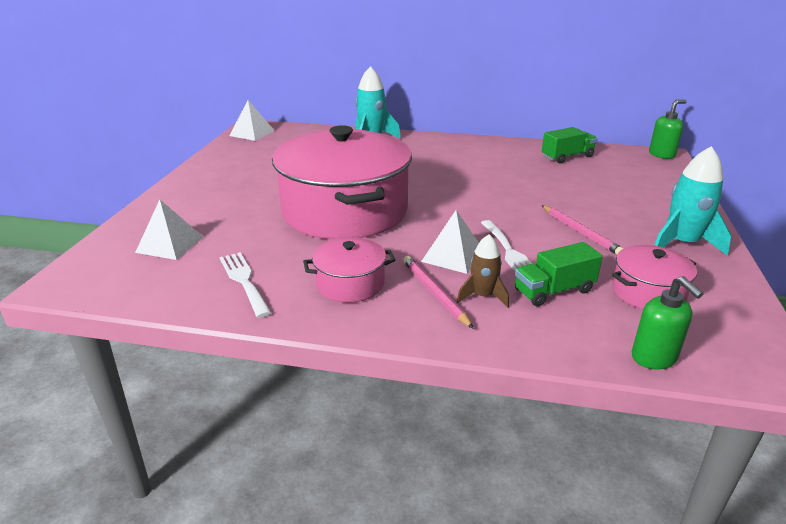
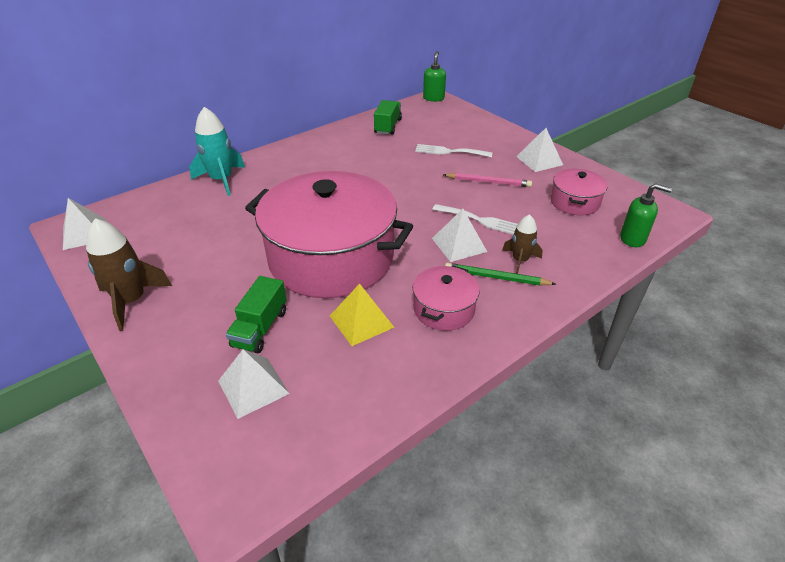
camera: 50 degrees left, 10 degrees up
white fork [219,252,271,318] -> white fork moved to [415,144,493,158]
pink pencil [403,256,474,329] -> green pencil [445,263,556,286]
green truck [515,242,603,307] -> green truck moved to [226,276,287,353]
turquoise rocket [654,146,731,256] -> white pyramid [516,128,563,172]
none -> brown rocket [86,218,172,331]
none -> yellow pyramid [330,284,395,346]

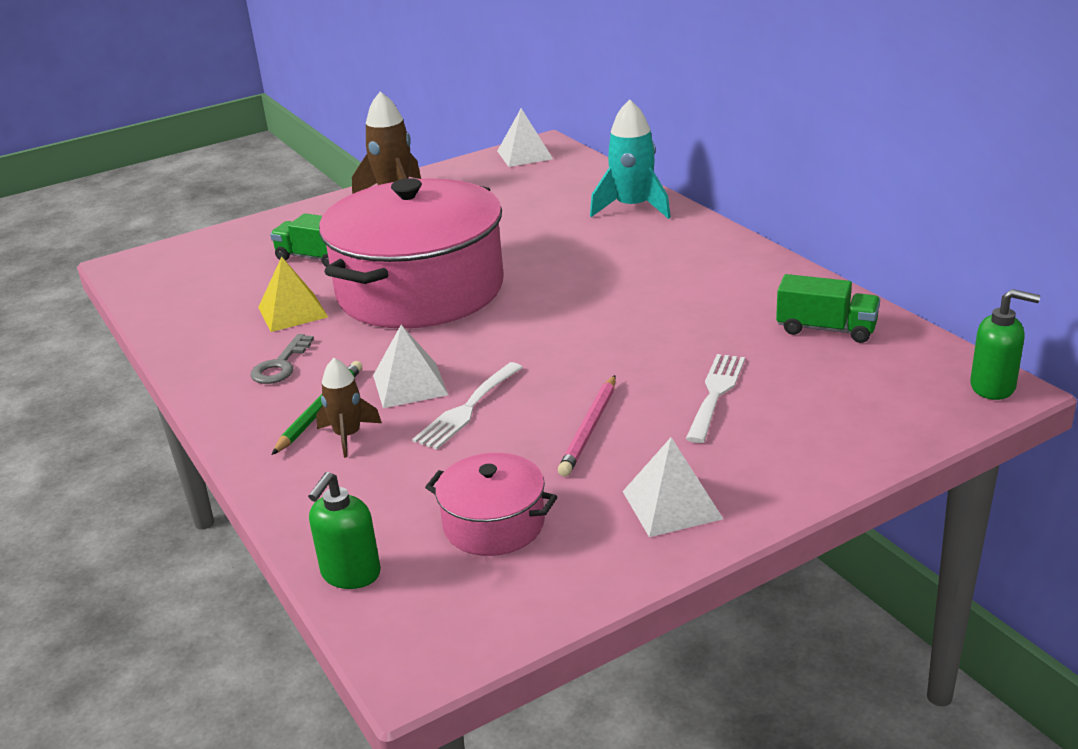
camera: 100 degrees right, 10 degrees down
white pyramid [218,349,289,419] -> none
pink pot [413,265,480,331] -> grey key [250,334,314,384]

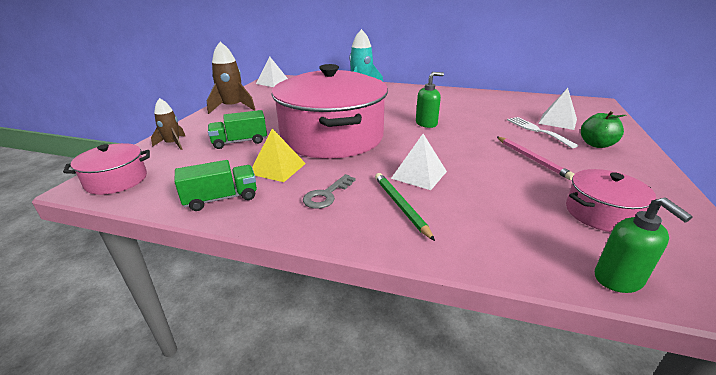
camera: 45 degrees left, 0 degrees up
grey key [250,334,314,384] -> grey key turned 60 degrees clockwise [303,174,355,209]
brown rocket [316,358,382,458] -> brown rocket moved to [151,98,186,150]
white fork [412,362,523,450] -> none
white pyramid [622,437,723,537] -> white pyramid moved to [538,88,577,130]
green truck [776,274,880,343] -> green truck moved to [174,160,257,211]
green soap dispenser [970,289,1040,400] -> green soap dispenser moved to [416,72,444,128]
none -> pink pot [63,143,150,195]
none -> green apple [581,111,627,148]

